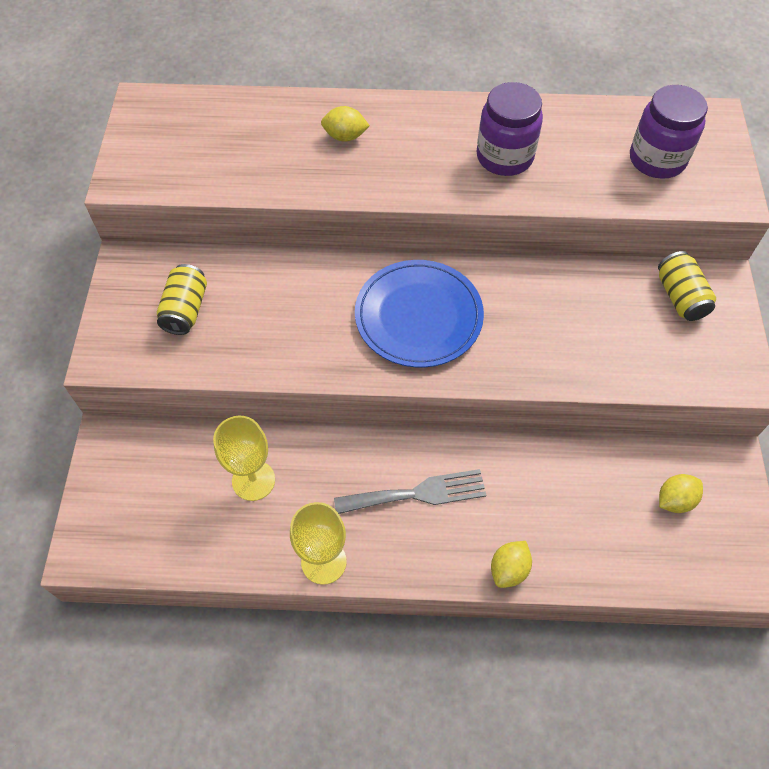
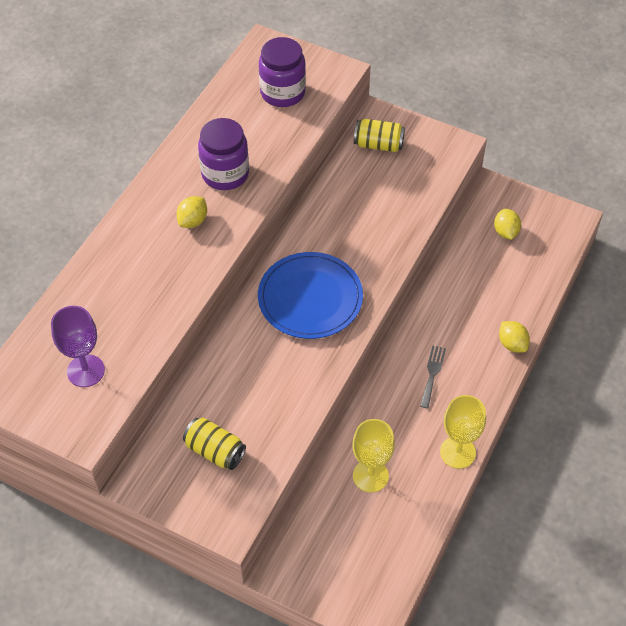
camera: 65 degrees left, 5 degrees down
yellow lemon [321,106,370,142] -> yellow lemon moved to [176,196,207,228]
grey fork [334,469,487,514] -> grey fork [420,345,446,408], size x0.62
none -> purple goblet [51,306,105,387]

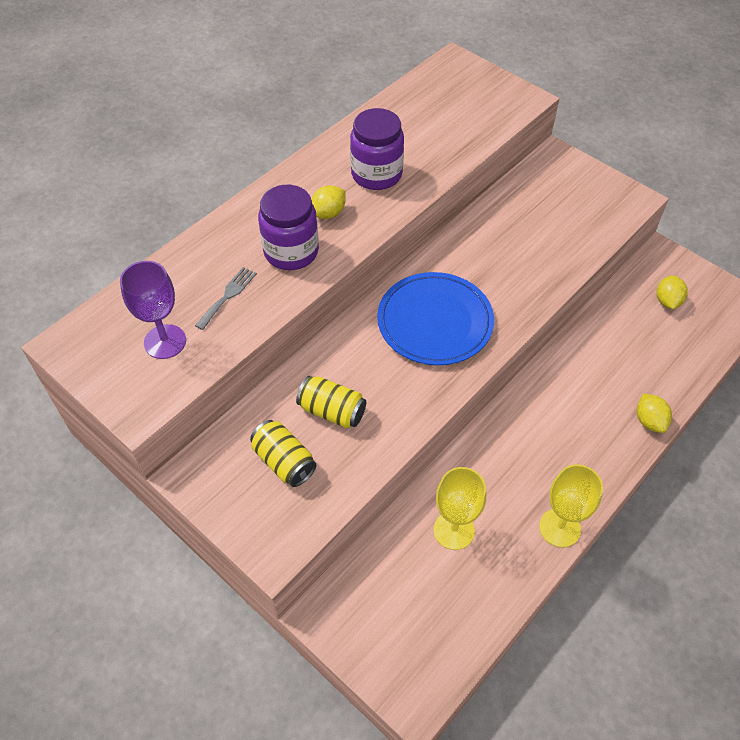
camera: 15 degrees right, 0 degrees up
purple jar [259,37,306,107] -> purple jar moved to [258,185,319,270]
yellow can [354,119,405,152] -> yellow can moved to [296,376,366,428]
grey fork [420,345,446,408] -> grey fork moved to [195,267,257,330]

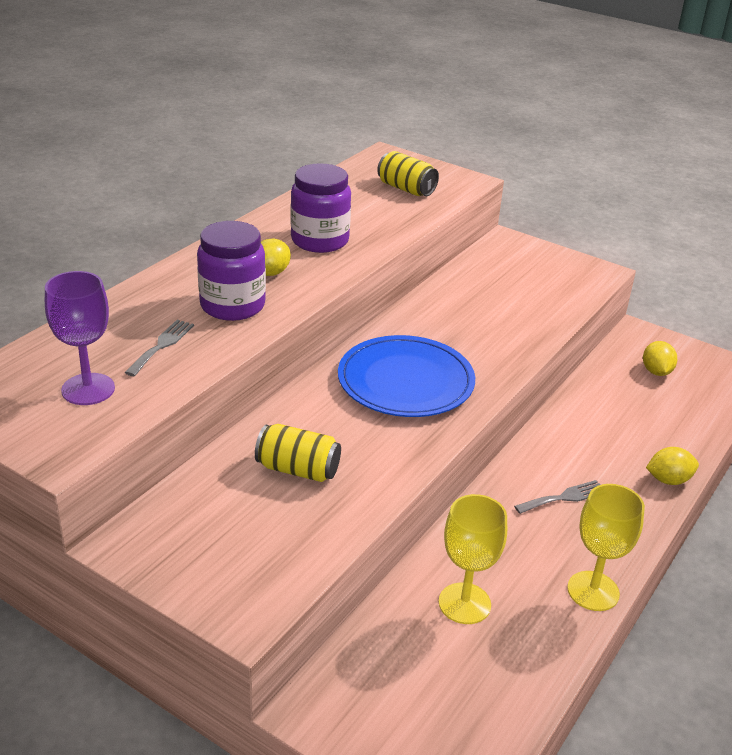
camera: 10 degrees left, 20 degrees down
yellow can [250,420,316,487] -> yellow can moved to [377,151,439,196]
yellow lemon [637,394,672,433] -> yellow lemon turned 75 degrees counterclockwise [646,447,699,485]
none -> grey fork [514,480,600,514]

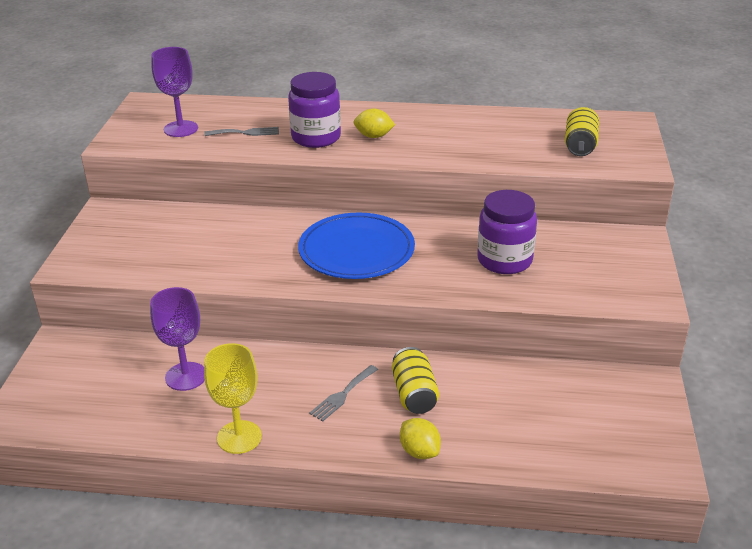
camera: 65 degrees right, 0 degrees up
yellow can [255,424,341,482] -> yellow can moved to [392,347,439,414]
purple jar [291,163,351,253] -> purple jar moved to [477,190,537,274]
yellow goblet [439,494,507,624] -> purple goblet [150,287,205,391]
grey fork [514,480,600,514] -> grey fork turned 90 degrees clockwise [309,365,378,421]
yellow lemon [643,341,677,376] -> none

